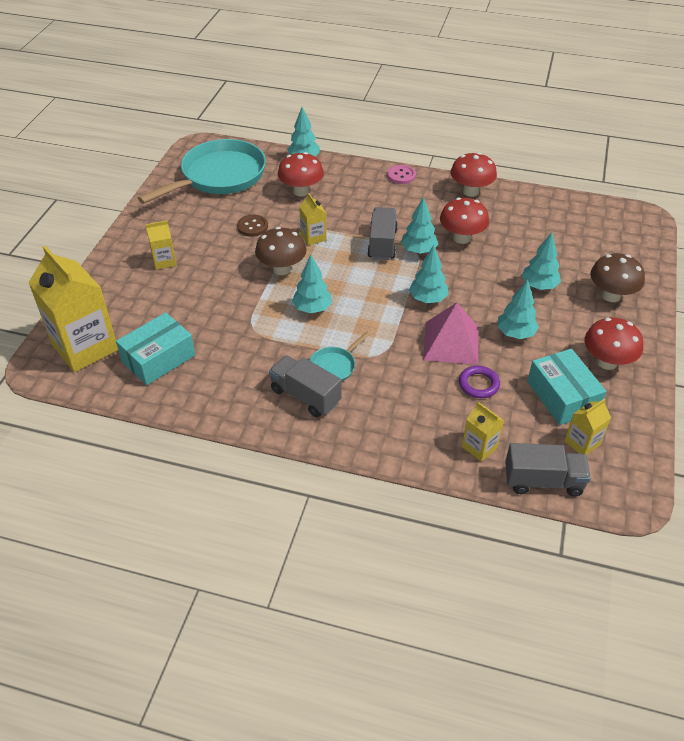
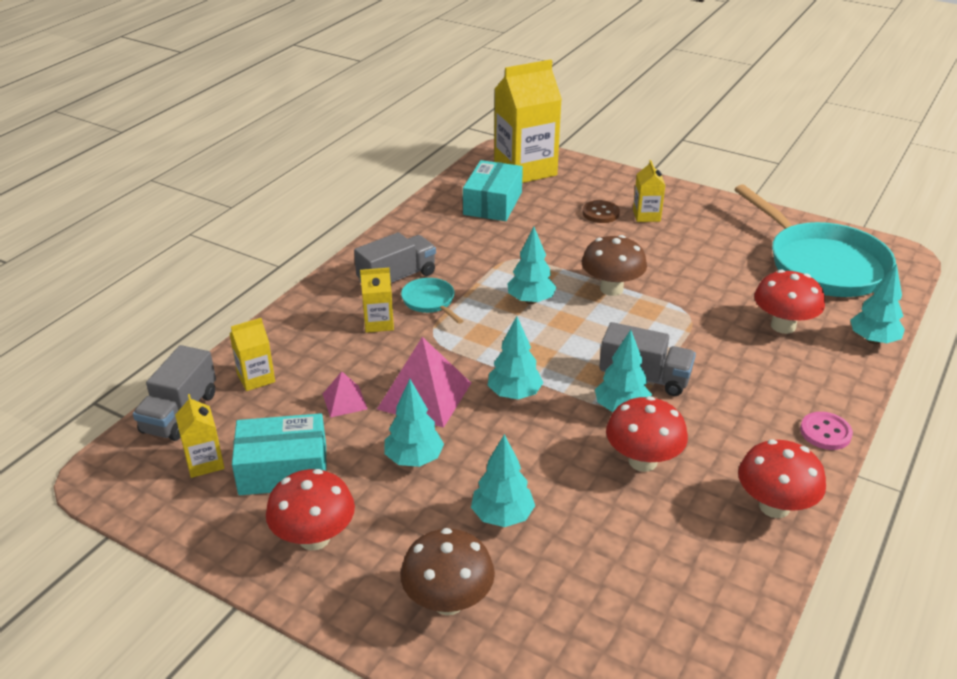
camera: 105 degrees right, 10 degrees down
turquoise box [116,312,195,385] -> turquoise box turned 45 degrees clockwise [463,160,523,221]
brown button [237,215,268,237] -> brown button moved to [582,200,620,223]
yellow carton [299,193,327,245] -> yellow carton moved to [360,268,394,333]
purple ring [459,366,500,398] -> pink pyramid [323,371,367,418]

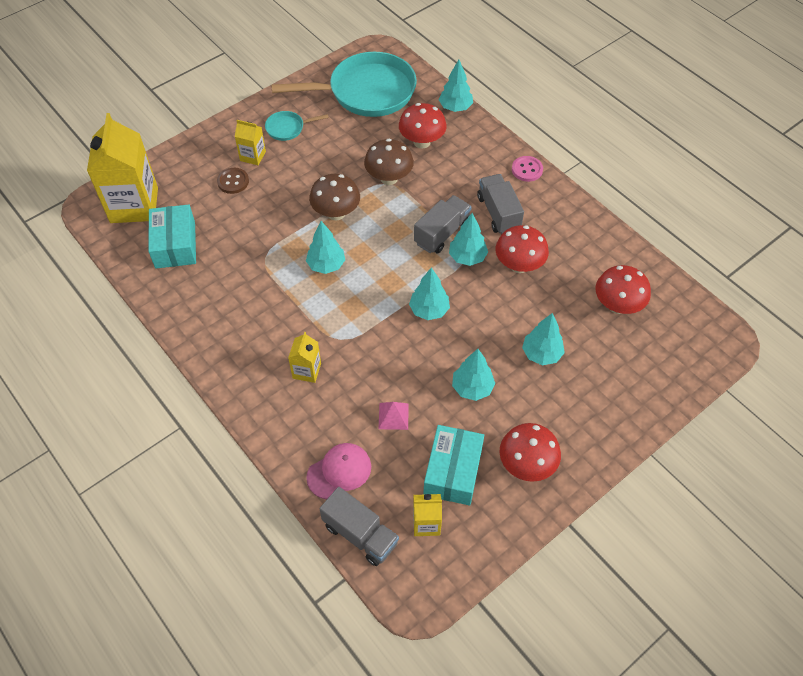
camera: 70 degrees left, 20 degrees up
yellow carton [230,318,275,391] -> pink cap [306,443,371,499]
grey truck [354,232,436,283] -> grey truck moved to [477,174,524,234]
pink pyramid [377,337,471,428] -> none
brown mushroom [400,528,495,615] -> brown mushroom moved to [364,139,414,185]
turquoise pan [401,278,463,324] -> turquoise pan moved to [265,111,329,141]
turquoise box [463,160,523,221] -> turquoise box turned 45 degrees clockwise [148,205,196,269]
red mushroom [738,440,826,518] -> red mushroom moved to [595,265,651,314]

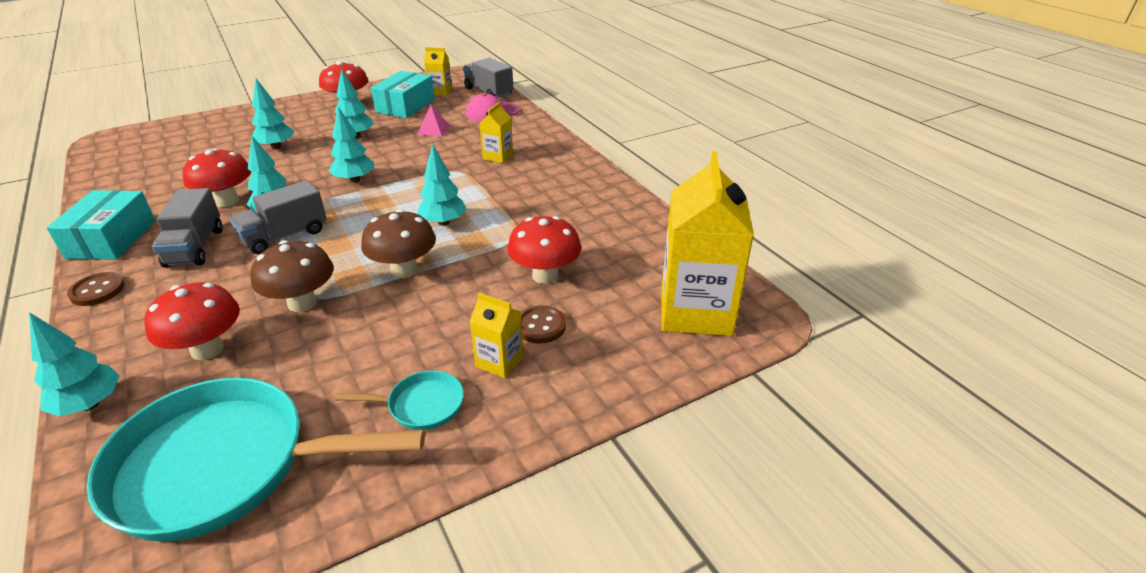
camera: 170 degrees left, 20 degrees down
turquoise box [148,205,196,269] -> turquoise box moved to [47,190,156,260]
pink button [512,156,543,182] -> brown button [67,272,125,306]
red mushroom [595,265,651,314] -> red mushroom moved to [507,216,581,284]

